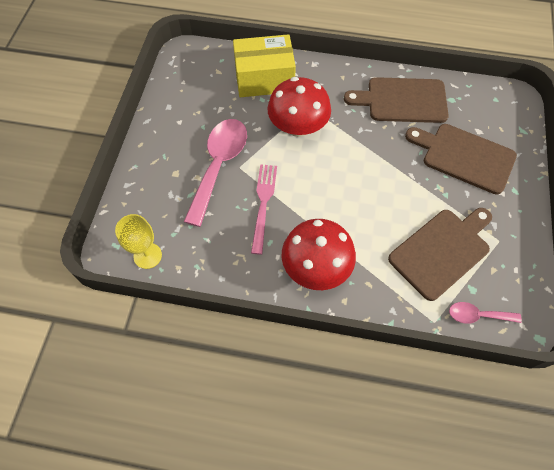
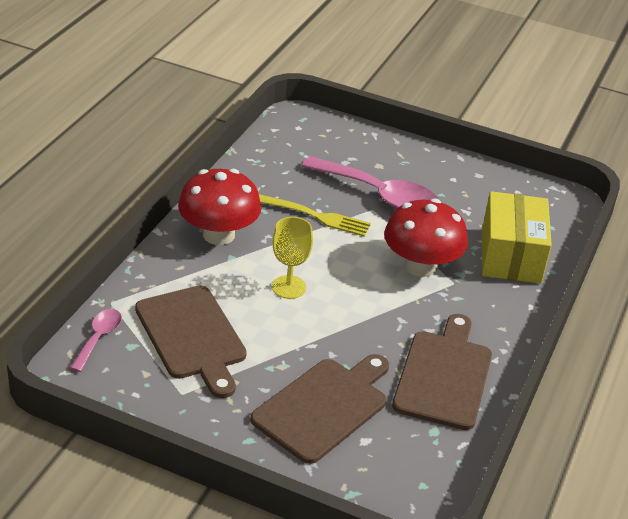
camera: 100 degrees right, 25 degrees down
yellow goblet [115,214,162,269] -> yellow goblet moved to [272,217,313,299]
pink fork [251,164,277,255] -> yellow fork [259,194,371,236]

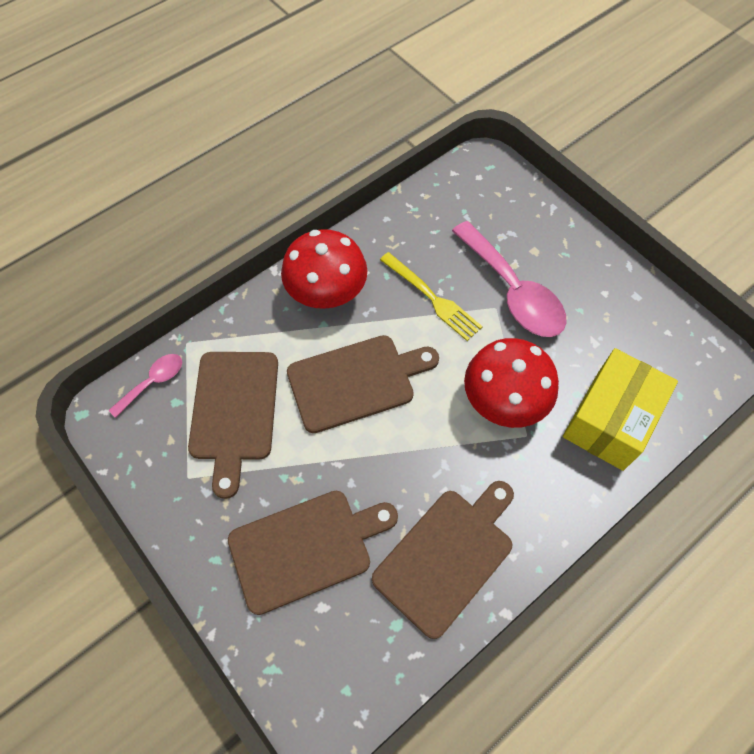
camera: 30 degrees right, 25 degrees up
yellow goblet [272,217,313,299] -> brown cutting board [287,335,439,433]

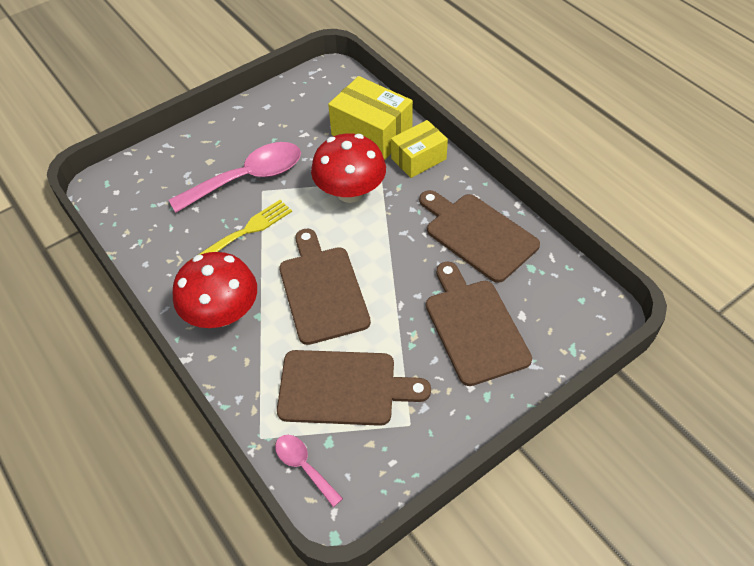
camera: 85 degrees left, 10 degrees down
none -> yellow box [391,120,448,178]

